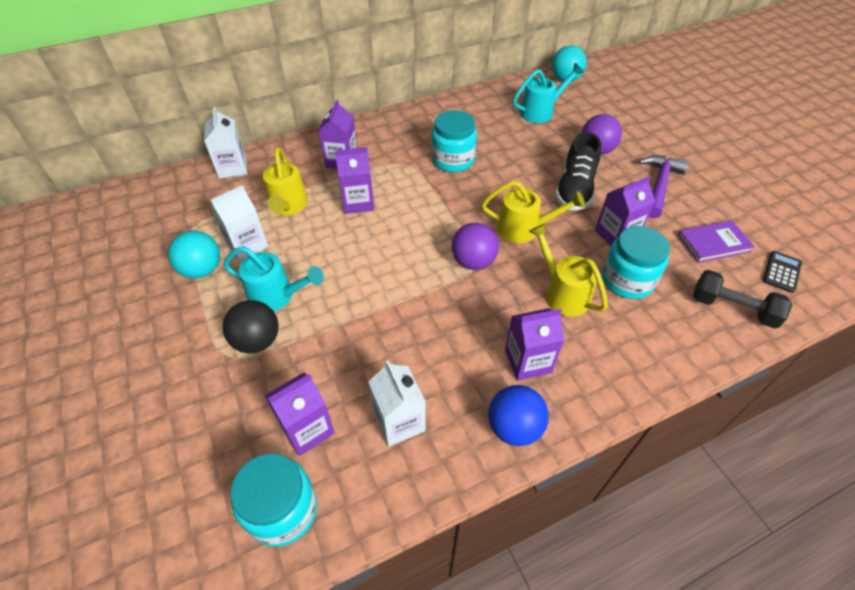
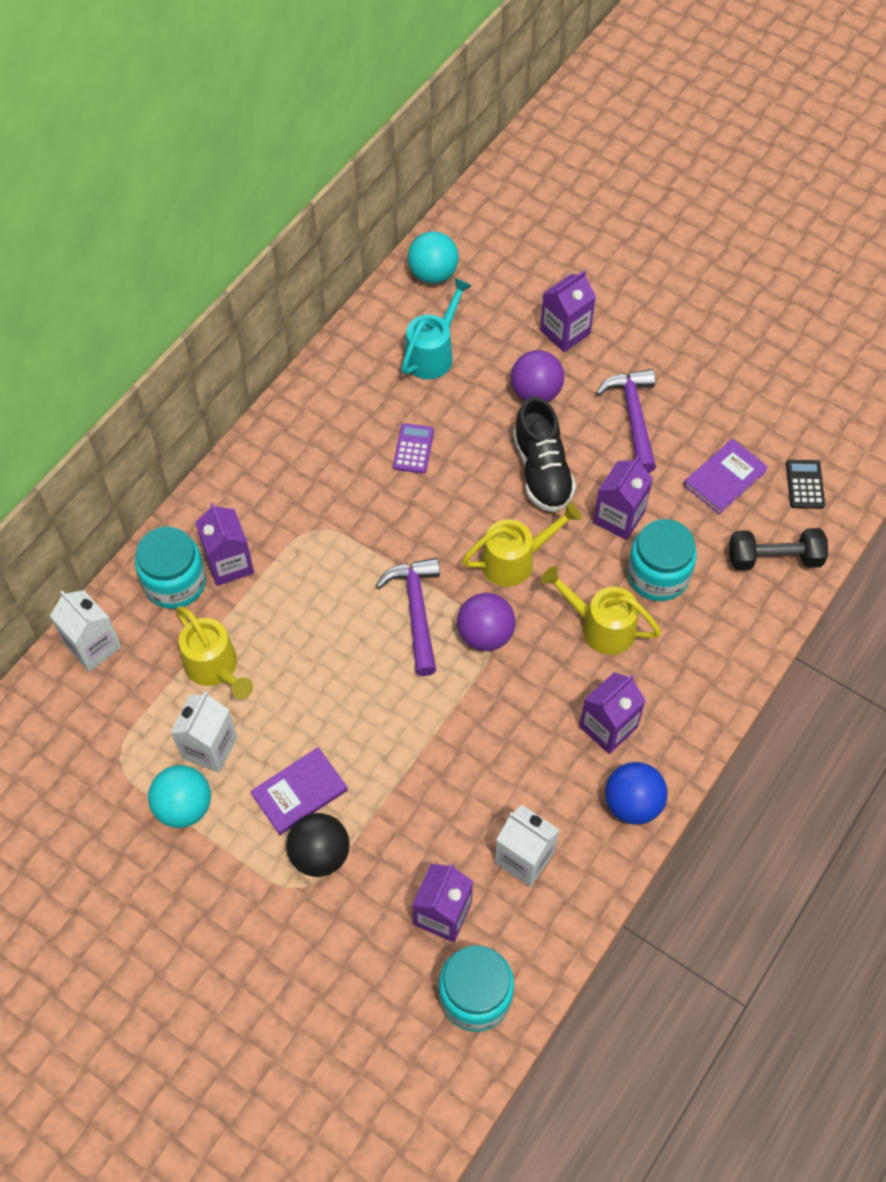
camera: 30 degrees left, 10 degrees up
turquoise watering can [223,246,324,311] -> purple book [250,747,348,835]
purple carton [335,147,374,214] -> purple carton moved to [540,270,596,352]
turquoise jar [431,110,477,172] -> turquoise jar moved to [135,526,206,609]
none -> purple hammer [376,558,440,676]
none -> purple calculator [393,423,434,474]

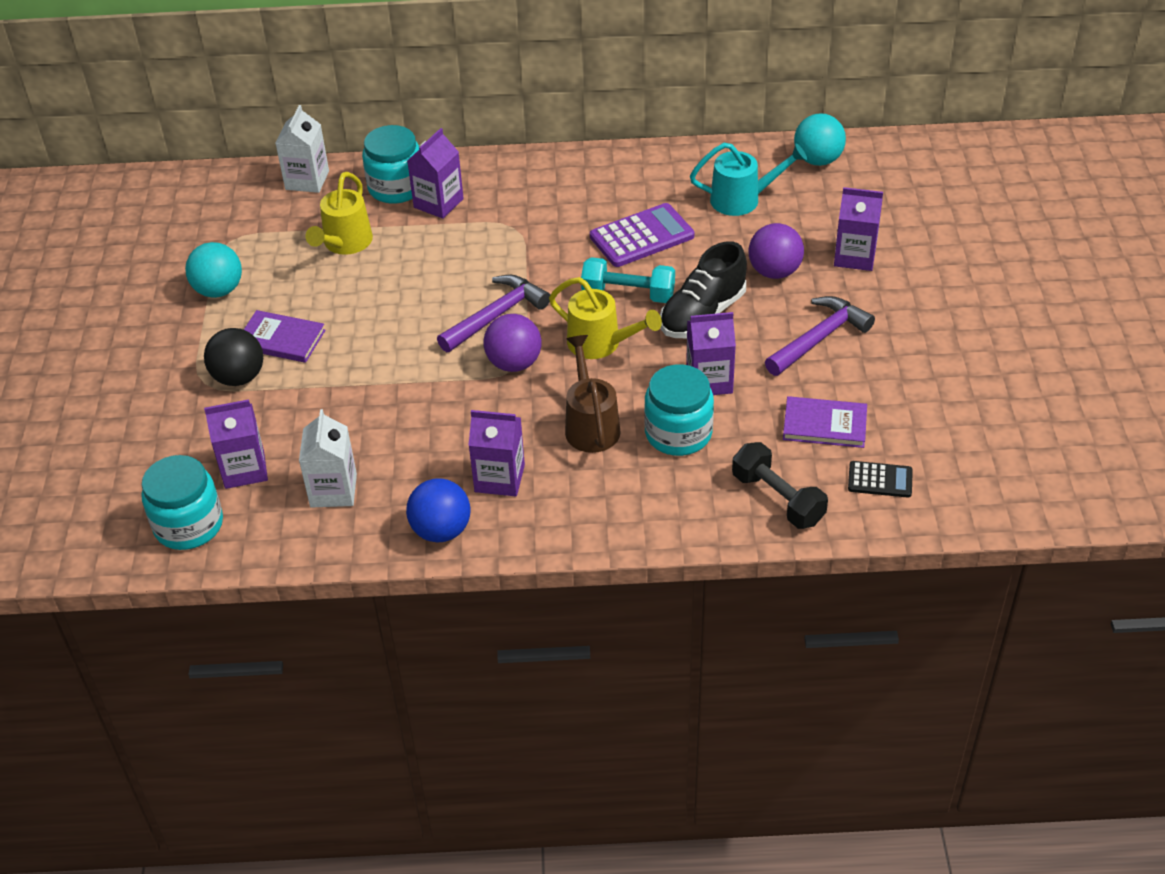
camera: 55 degrees right, 15 degrees down
white carton [171,691,237,773] -> none
purple calculator [393,423,434,474] -> purple calculator [590,203,694,267], size x1.73
yellow watering can [541,566,661,655] -> brown watering can [565,335,621,453]
black calculator [786,460,825,509] -> black calculator turned 45 degrees clockwise [848,461,913,498]
none -> turquoise dumbbell [581,257,675,303]

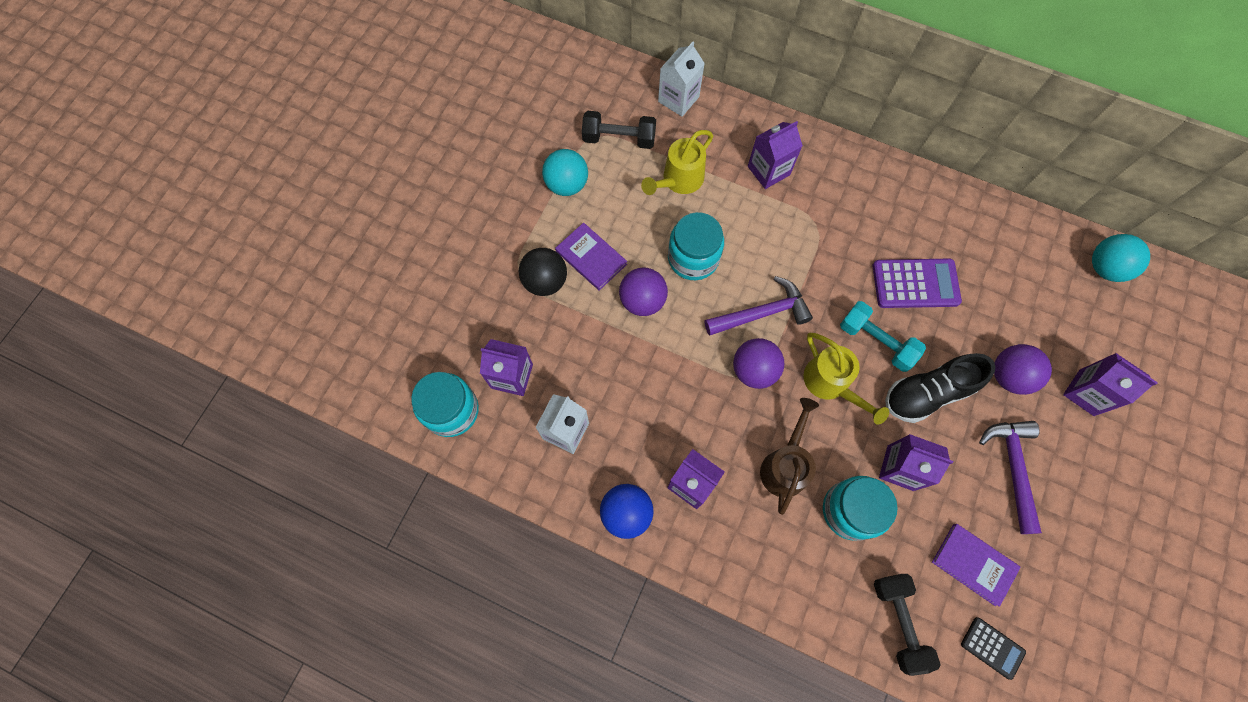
camera: 25 degrees right, 25 degrees up
turquoise jar [362,125,419,204] -> turquoise jar moved to [668,212,724,280]
turquoise watering can [690,143,807,216] -> none
purple hammer [765,296,875,376] -> purple hammer turned 75 degrees counterclockwise [979,421,1042,534]
none -> black dumbbell [582,111,656,149]
none -> purple ball [619,267,668,316]

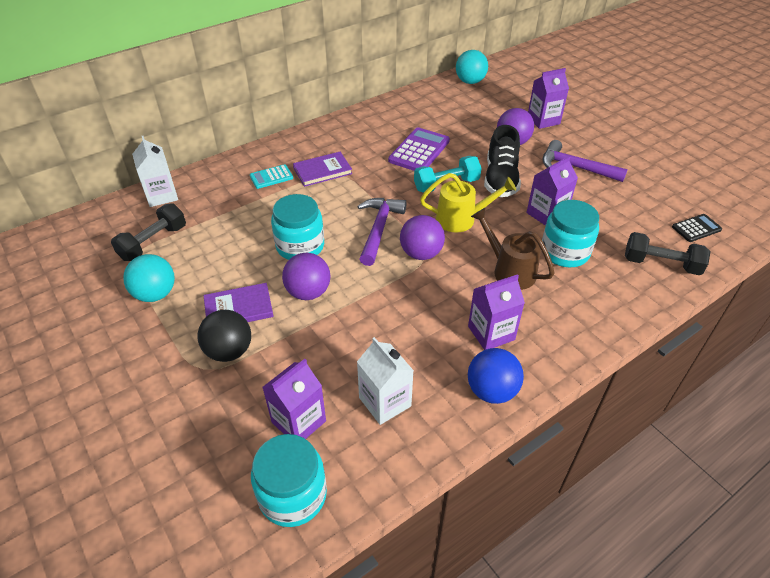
camera: 60 degrees left, 25 degrees down
yellow watering can [641,130,713,195] -> none
purple carton [748,121,803,189] -> turquoise calculator [250,164,293,189]
purple book [932,524,1021,607] -> purple book moved to [293,152,352,187]

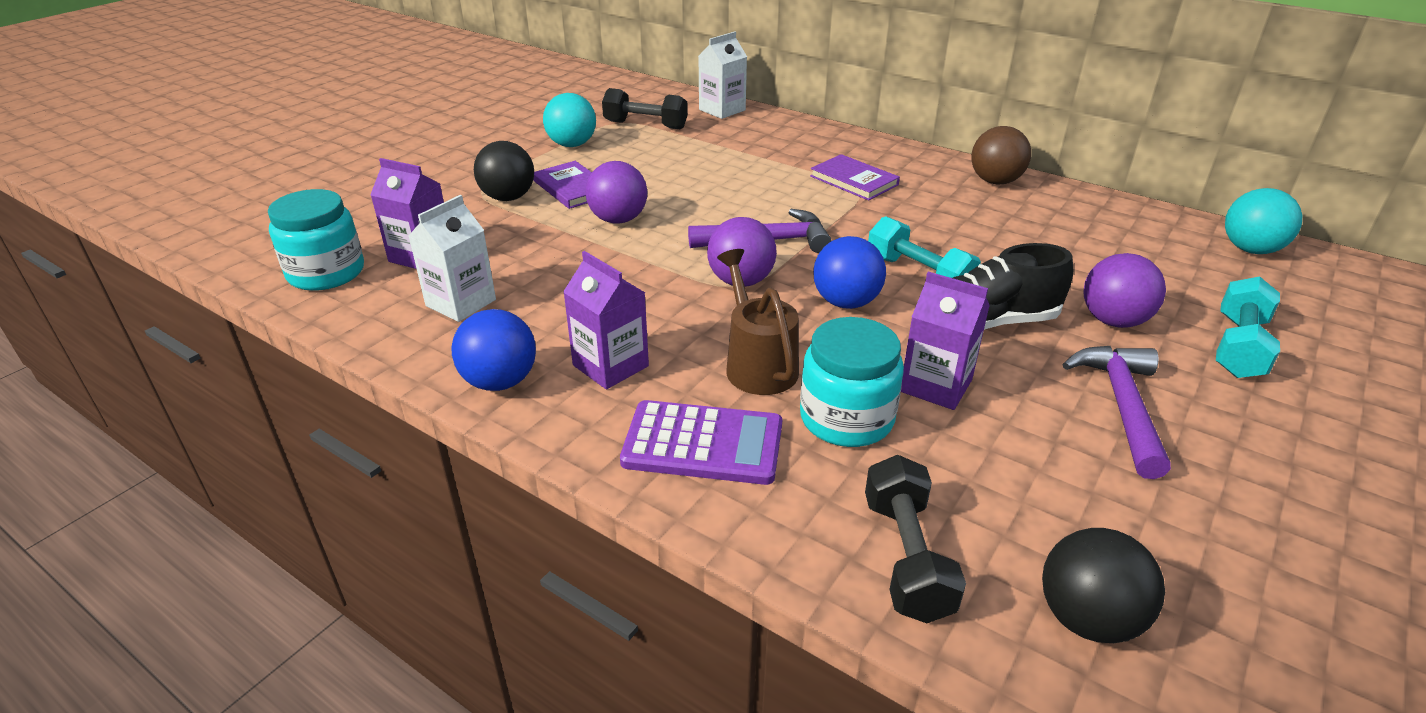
camera: 70 degrees right, 10 degrees down
turquoise calculator [250,164,293,189] -> none
turquoise jar [271,194,324,260] -> none
purple calculator [388,127,450,171] -> purple calculator moved to [620,400,782,485]
yellow watering can [420,173,516,232] -> blue ball [813,236,886,309]
brown watering can [471,208,555,290] -> brown watering can turned 45 degrees counterclockwise [717,249,799,395]
purple carton [528,68,569,129] -> turquoise dumbbell [1216,277,1280,378]
black calculator [672,214,722,242] -> black ball [1042,528,1165,643]
none -> brown ball [971,126,1031,184]

